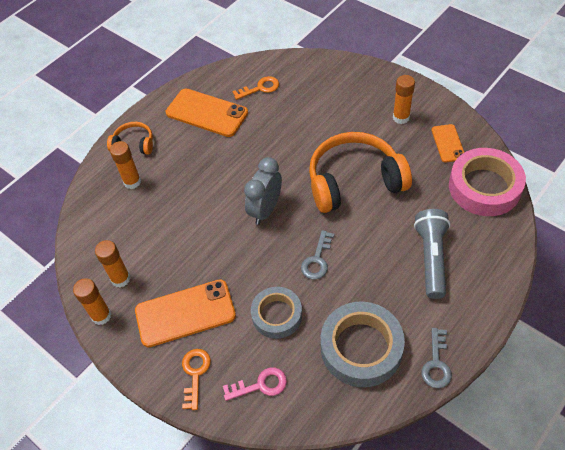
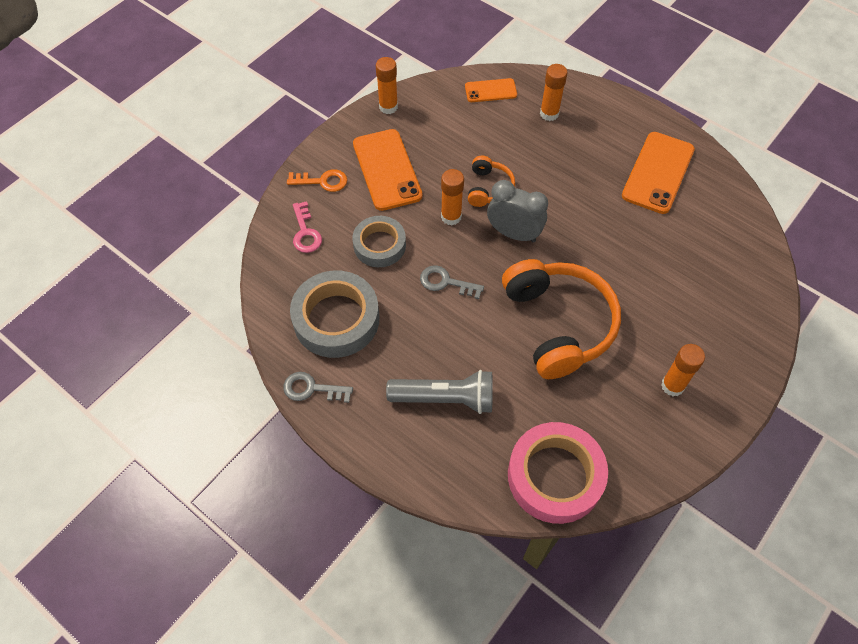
camera: 85 degrees right, 5 degrees up
orange glue stick [95,240,131,287] -> orange glue stick moved to [441,169,464,225]
orange headphones [107,122,153,155] -> orange headphones moved to [468,156,515,207]
orange key [232,76,279,100] -> none
orange phone [432,124,464,162] -> orange phone moved to [465,78,517,102]

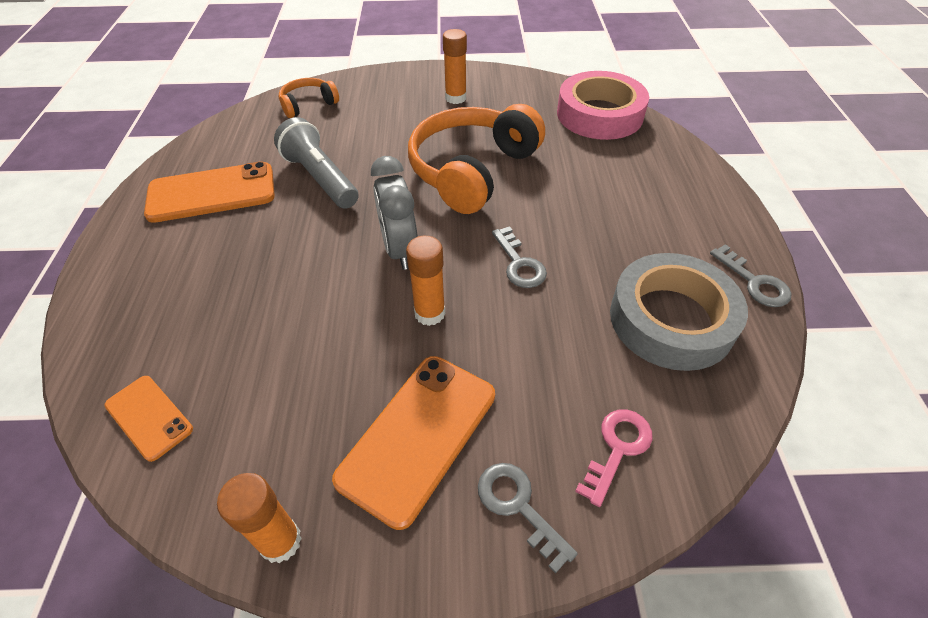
camera: 130 degrees left, 10 degrees down
orange key [287,169,347,192] -> grey key [478,463,578,574]
grey tape [352,216,406,267] -> none
grey flashlight [386,370,493,414] -> grey flashlight moved to [274,117,358,209]
orange headphones [468,156,515,207] -> orange headphones moved to [279,78,339,118]
orange glue stick [540,64,568,121] -> none

